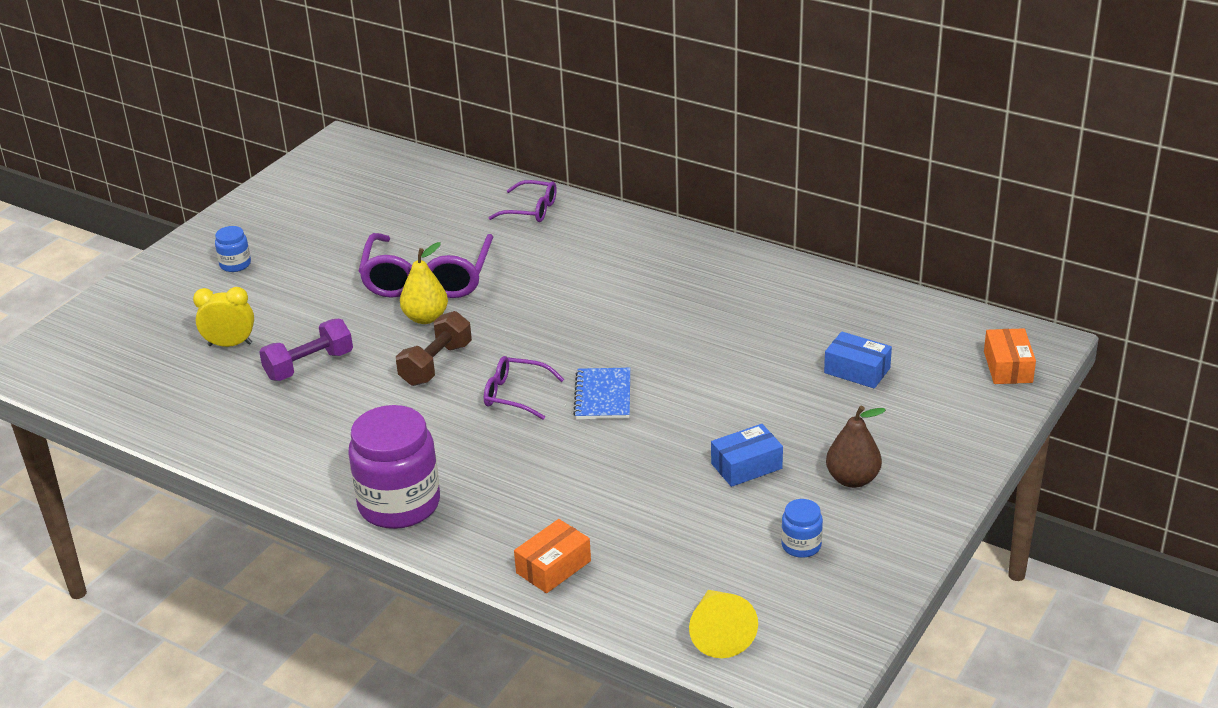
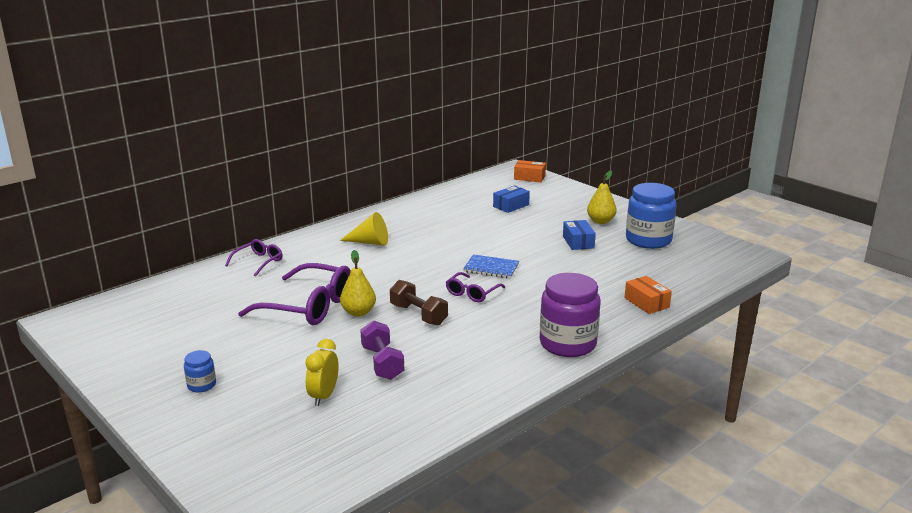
camera: 75 degrees left, 10 degrees down
yellow cone [689,590,758,658] -> yellow cone moved to [340,212,388,246]
blue jar [781,499,823,558] -> blue jar [626,183,677,249], size x2.17
brown pear [826,406,886,488] -> yellow pear [587,171,616,224]

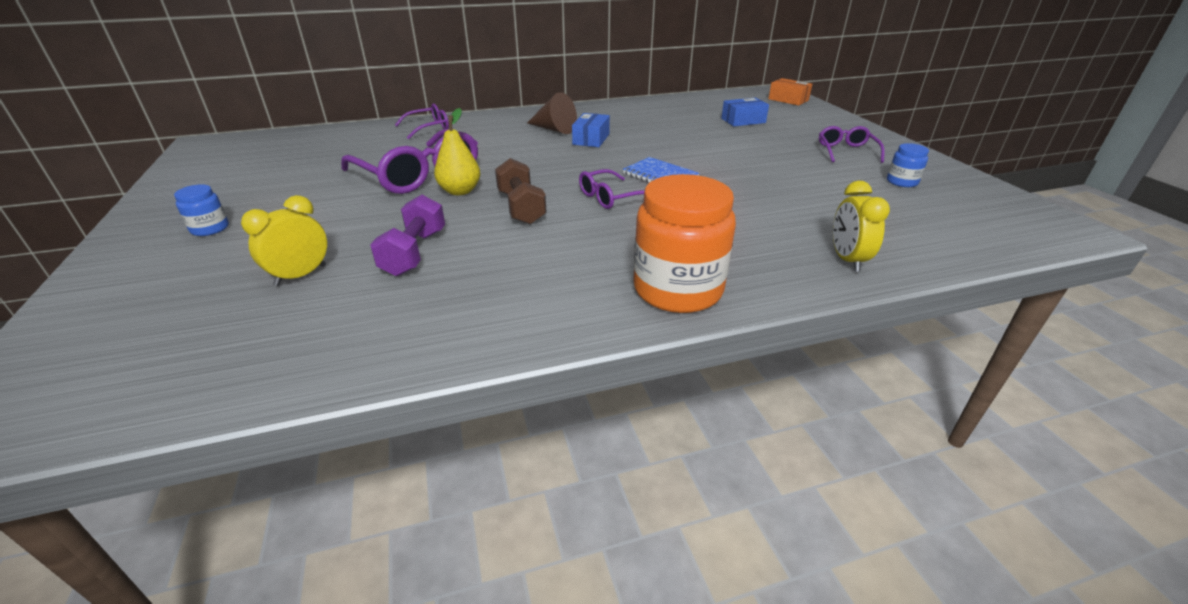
camera: 25 degrees right, 10 degrees up
yellow cone [340,212,388,246] -> brown cone [527,92,577,134]
purple jar [540,273,601,357] -> orange jar [633,174,736,313]
blue box [563,220,596,250] -> blue box moved to [572,113,610,147]
yellow pear [587,171,616,224] -> purple glasses [819,126,885,163]
orange box [625,276,672,314] -> yellow clock [833,181,890,272]
blue jar [626,183,677,249] -> blue jar [887,143,929,187], size x0.46

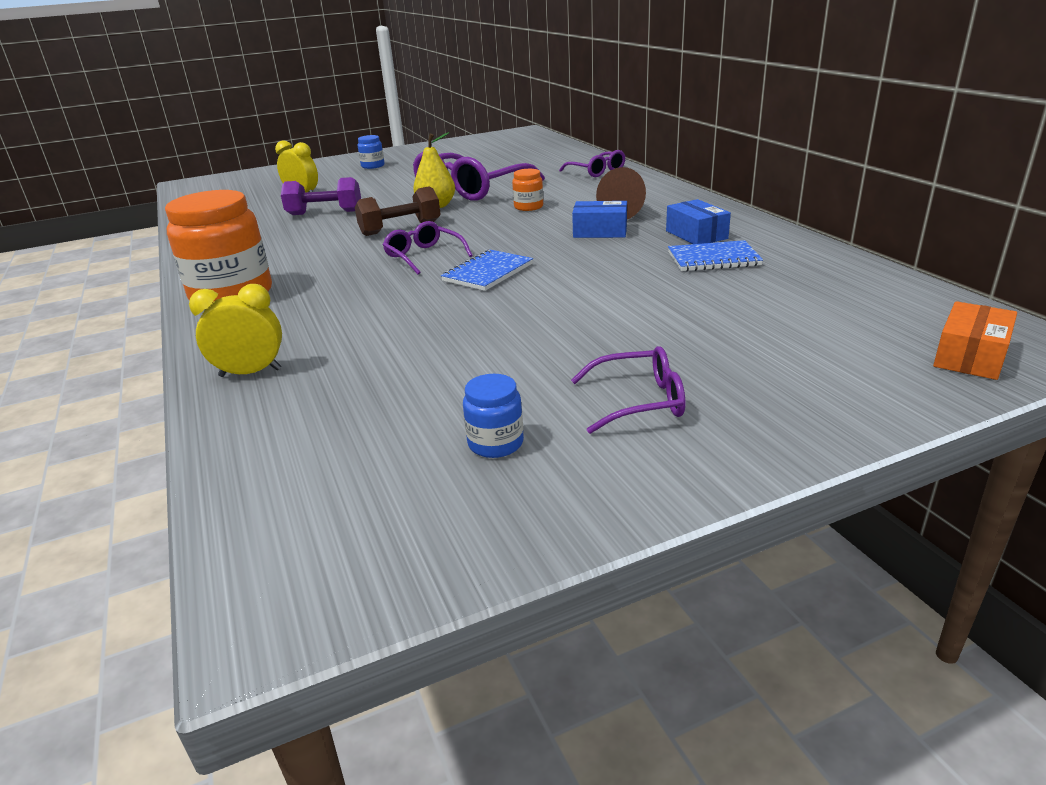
camera: 85 degrees right, 5 degrees down
blue box [721,98,769,126] -> blue box moved to [666,199,731,244]
none -> orange jar [512,169,543,211]
none -> blue notebook [668,240,763,272]

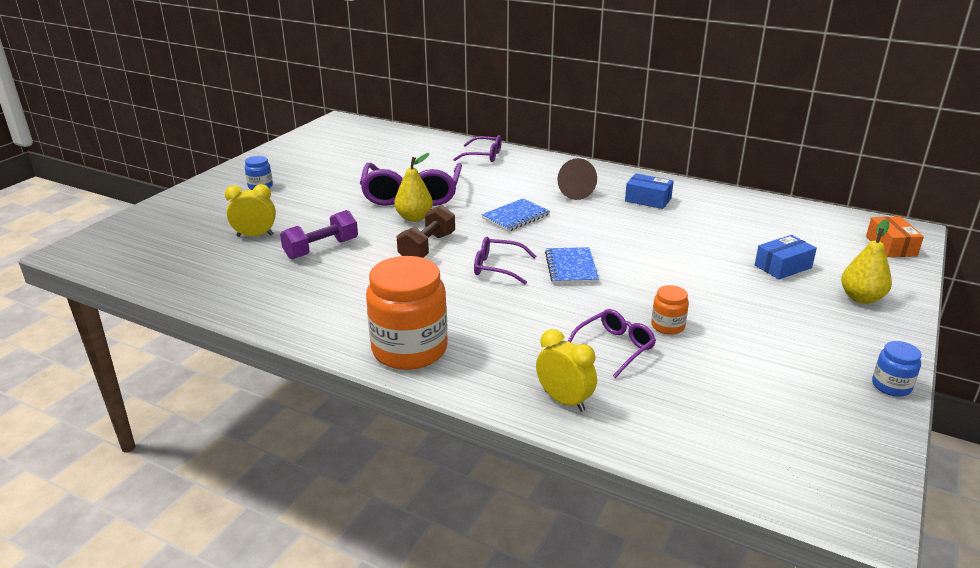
camera: 40 degrees left, 0 degrees up
yellow clock [189,284,282,377] -> yellow clock turned 90 degrees clockwise [536,329,597,412]
blue jar [463,374,524,458] -> blue jar moved to [872,341,922,397]
orange jar [512,169,543,211] -> orange jar moved to [651,285,689,335]
purple glasses [571,346,685,434] -> purple glasses moved to [568,309,656,378]
blue box [572,201,627,238] -> blue box moved to [755,235,817,280]
blue notebook [668,240,763,272] -> blue notebook moved to [481,198,550,231]
none -> yellow pear [841,220,892,304]

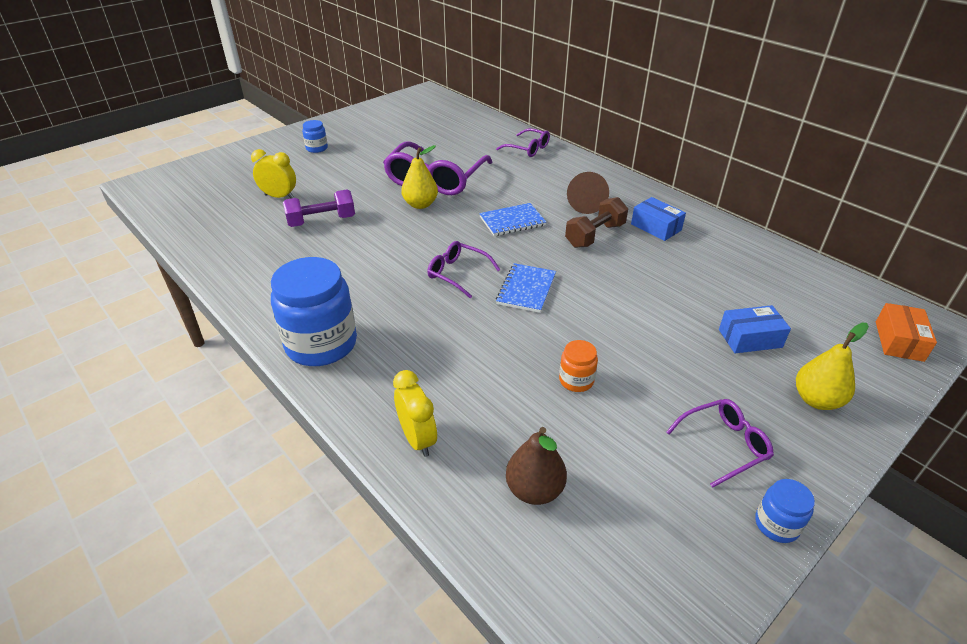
camera: 20 degrees right, 10 degrees up
orange jar [366,256,448,370] -> blue jar [271,257,357,366]
brown dumbbell [396,205,455,258] -> brown dumbbell moved to [565,197,628,248]
purple glasses [568,309,656,378] -> purple glasses moved to [666,399,774,488]
none -> brown pear [506,427,567,505]

